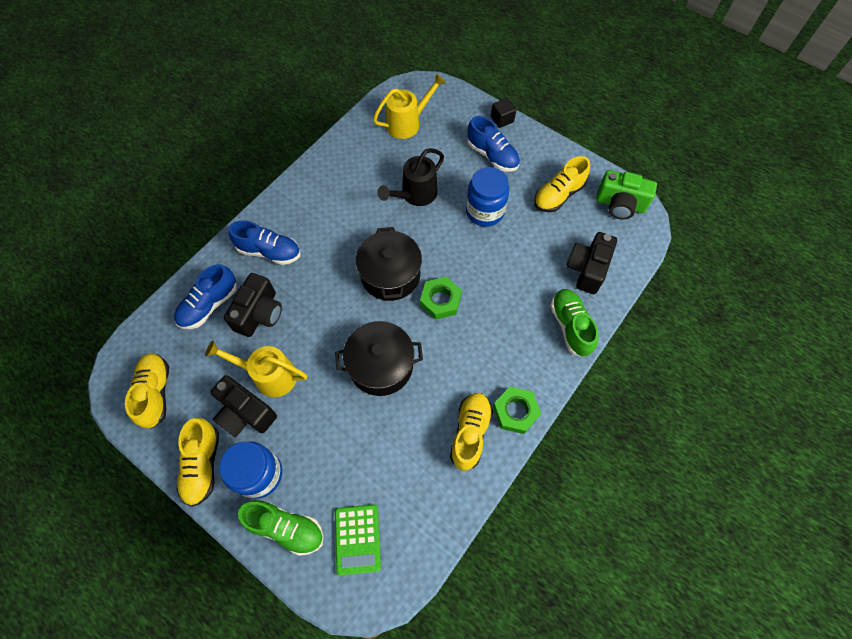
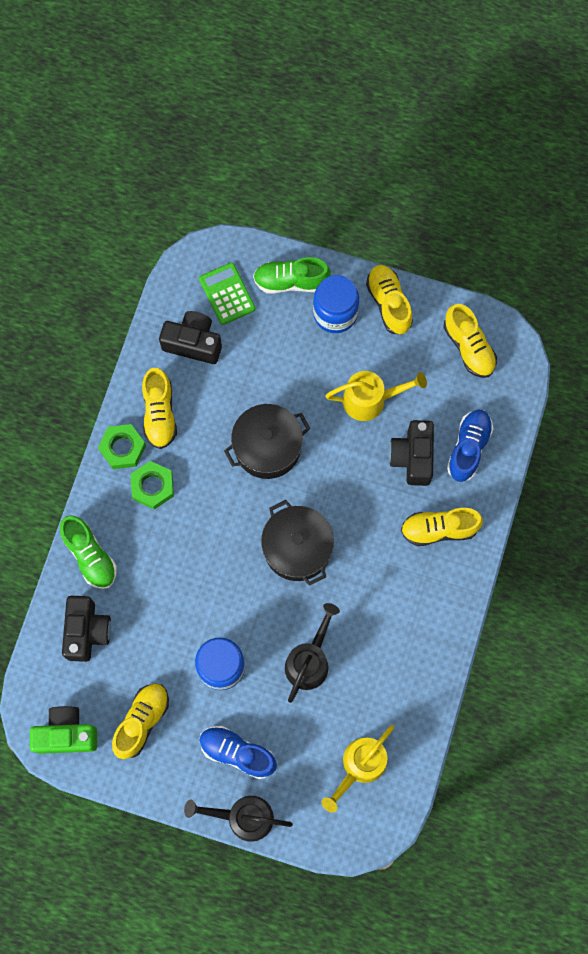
camera: 160 degrees right, 10 degrees up
black camera [211,375,277,437] -> black camera moved to [159,311,222,364]
blue shoe [228,220,301,265] -> yellow shoe [401,508,483,546]
green nut [420,277,462,320] -> green nut moved to [130,461,174,510]
black cube [491,98,516,128] -> black watering can [184,796,293,842]

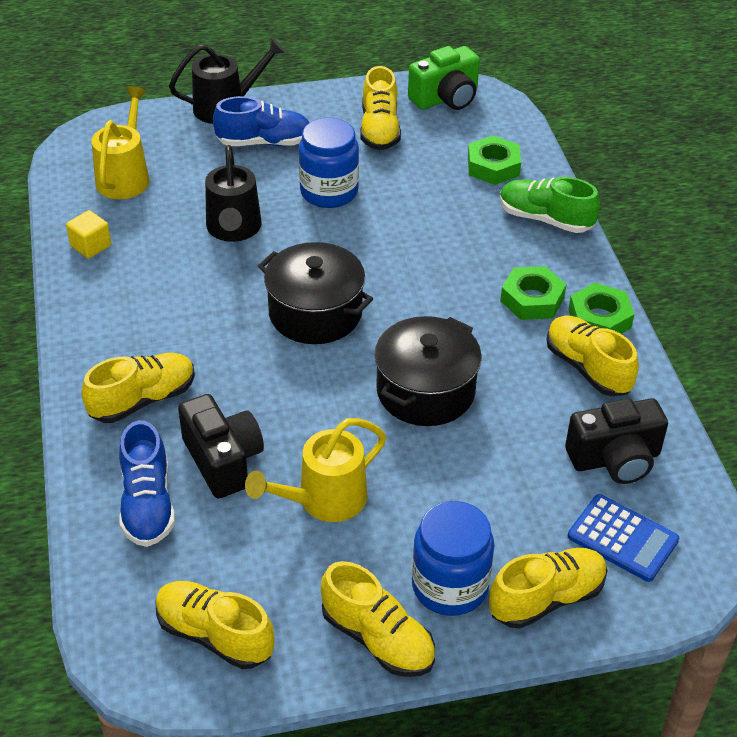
camera: 150 degrees right, 30 degrees down
black camera [62,596,111,662] -> green nut [468,135,521,185]
green calculator [199,262,256,325] -> blue calculator [568,494,679,582]
green shoe [253,257,331,294] -> yellow shoe [489,548,607,629]
none -> yellow cube [66,210,111,259]

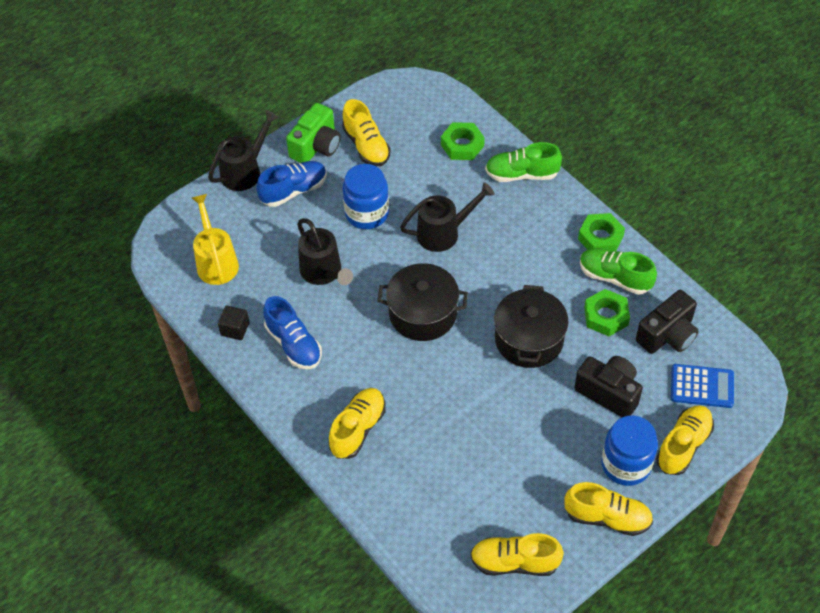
camera: 25 degrees left, 10 degrees up
yellow cube [66,210,111,259] -> black cube [218,306,249,340]
blue shoe [119,420,175,547] -> blue shoe moved to [264,296,322,369]
black camera [178,394,264,499] -> black camera moved to [574,356,643,417]
yellow watering can [245,418,386,522] -> none
green camera [408,46,480,110] -> green camera moved to [286,103,341,163]
green nut [500,266,567,320] -> green nut moved to [584,289,630,336]
yellow shoe [546,315,639,396] -> green shoe [580,248,657,295]
none -> black watering can [400,182,495,252]

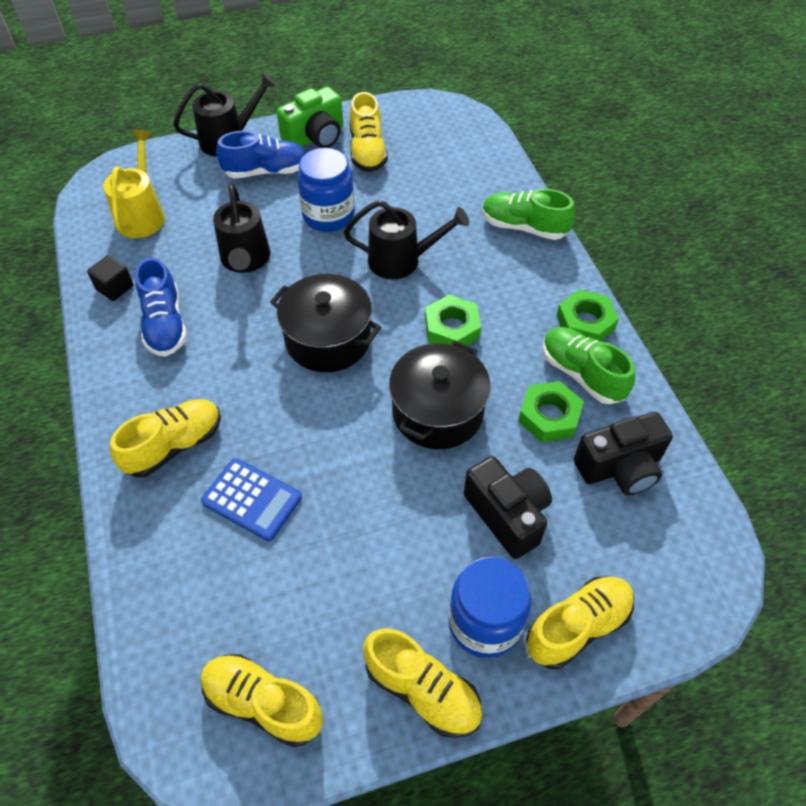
camera: 20 degrees right, 0 degrees up
green nut [441,122,485,160] -> green nut moved to [425,294,481,345]
blue calculator [671,364,734,408] -> blue calculator moved to [201,458,302,541]

